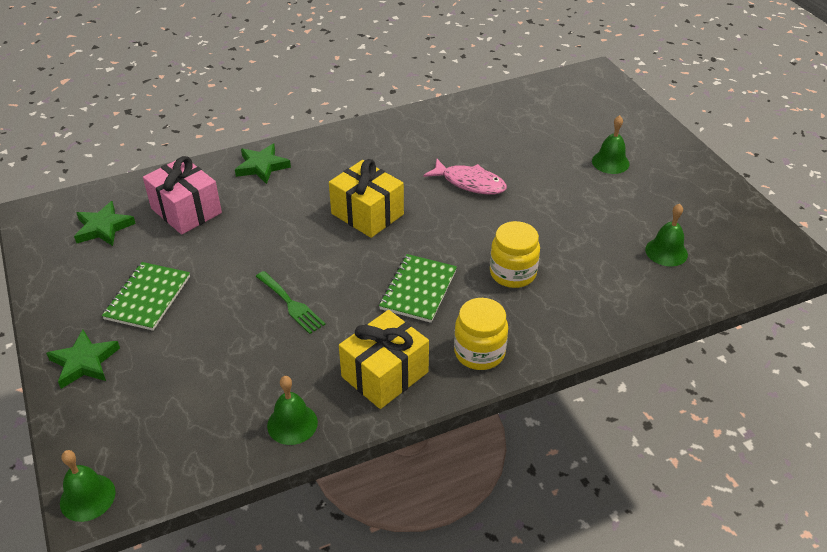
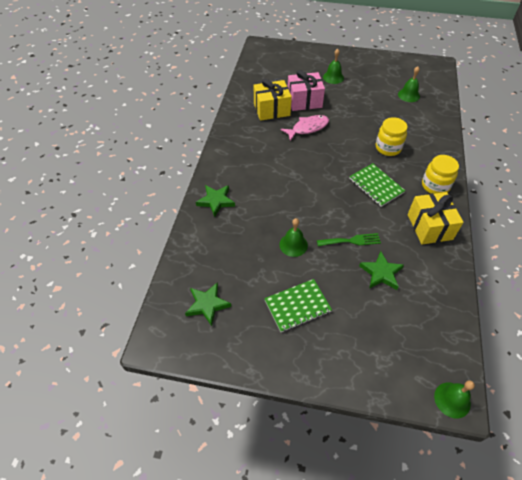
camera: 55 degrees left, 10 degrees up
green star [46,329,120,389] -> green star moved to [359,251,404,290]
green notebook [102,262,190,331] -> green notebook turned 75 degrees counterclockwise [264,279,332,332]
pink gift [143,156,222,235] -> pink gift moved to [288,70,325,111]
green bell [267,376,318,445] -> green bell moved to [279,218,308,257]
yellow gift [329,159,404,238] -> yellow gift moved to [254,79,292,121]

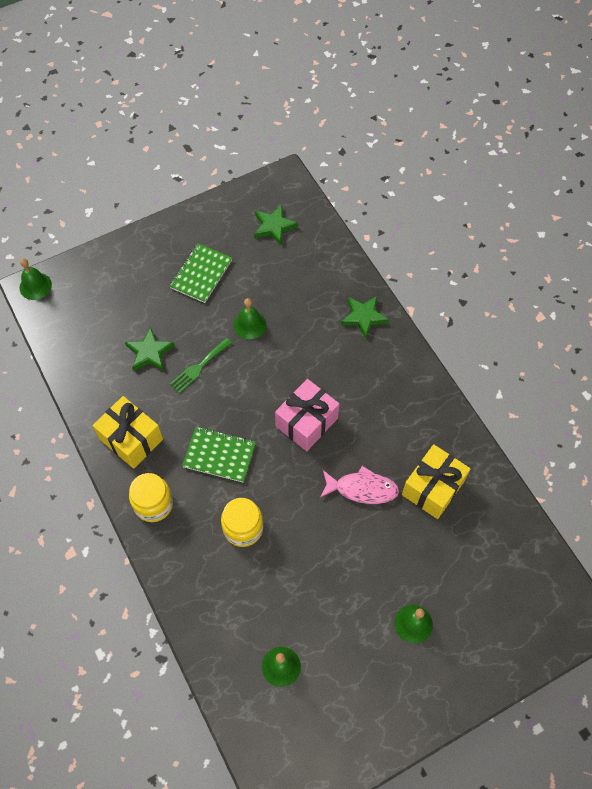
camera: 140 degrees right, 10 degrees up
pink fish [281,115,329,141] -> pink fish turned 105 degrees counterclockwise [320,466,399,504]
pink gift [288,70,325,111] -> pink gift moved to [275,379,339,451]

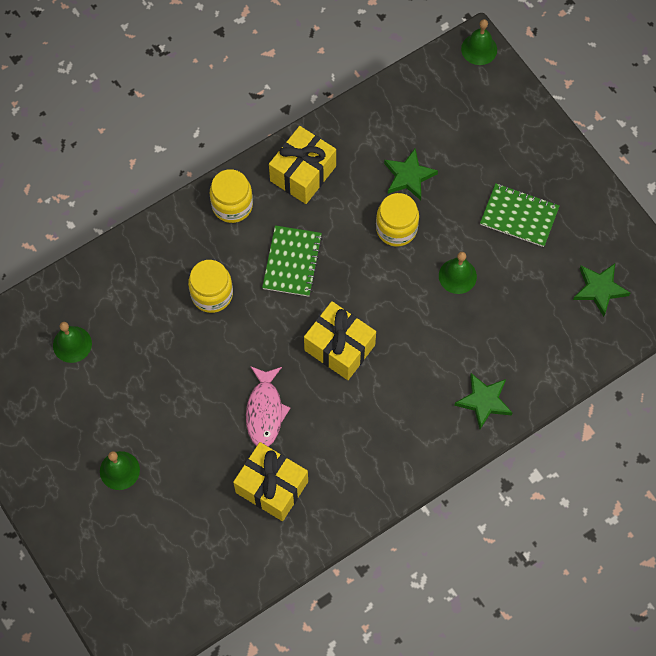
camera: 85 degrees right, 5 degrees up
green fork [170,338,232,393] -> yellow jar [376,193,419,247]
pink gift [275,379,339,451] -> yellow gift [304,301,376,380]

